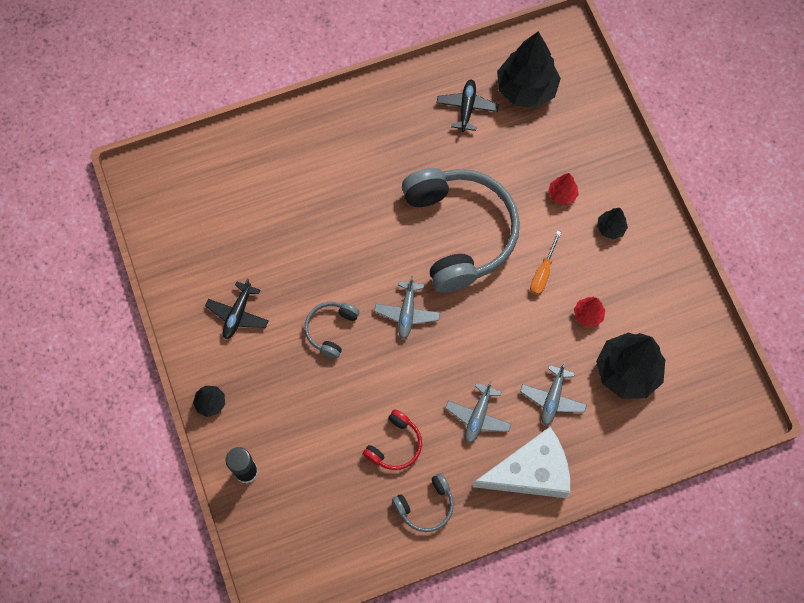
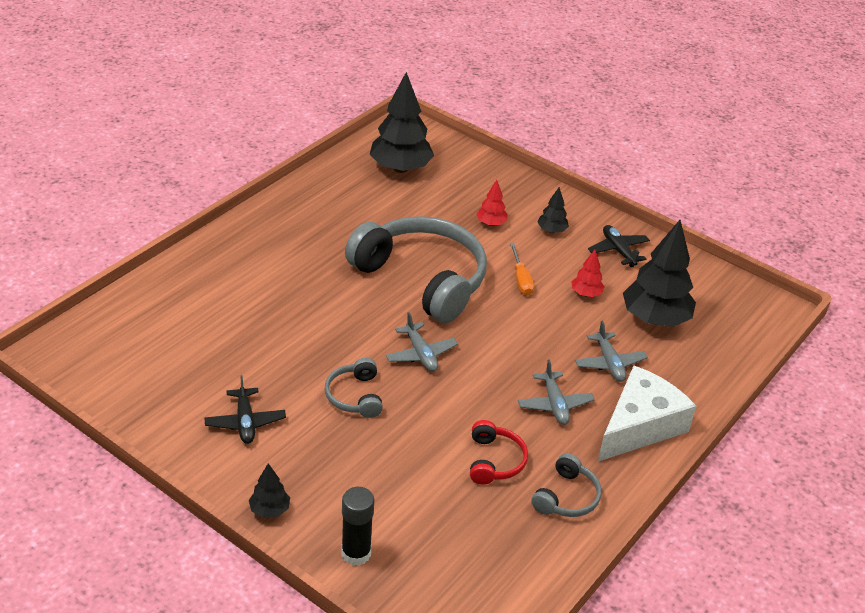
camera: 35 degrees left, 30 degrees down
black plane [437,79,499,132] -> black plane moved to [588,225,650,267]

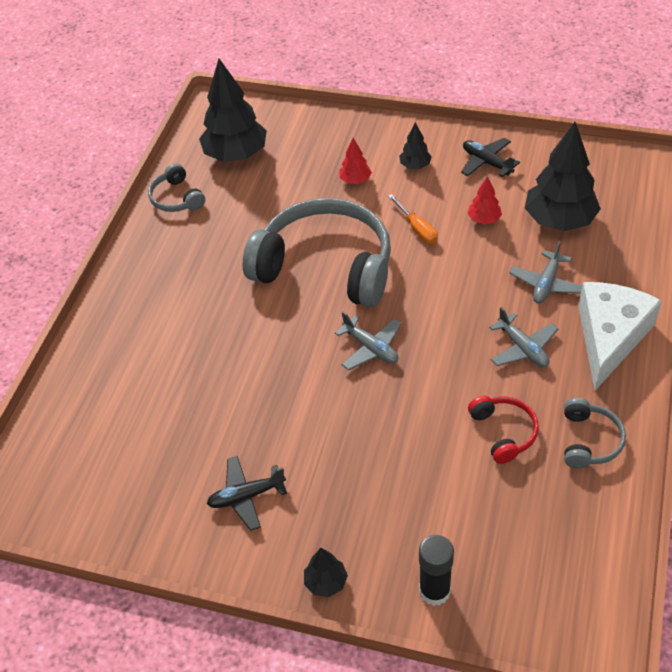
camera: 15 degrees left, 10 degrees up
black plane [204,375,286,444] -> black plane turned 105 degrees clockwise [207,456,287,531]
grey headphones [325,358,383,418] -> grey headphones moved to [148,163,205,212]
grey plane [575,320,648,382] -> grey plane turned 60 degrees clockwise [509,241,582,303]

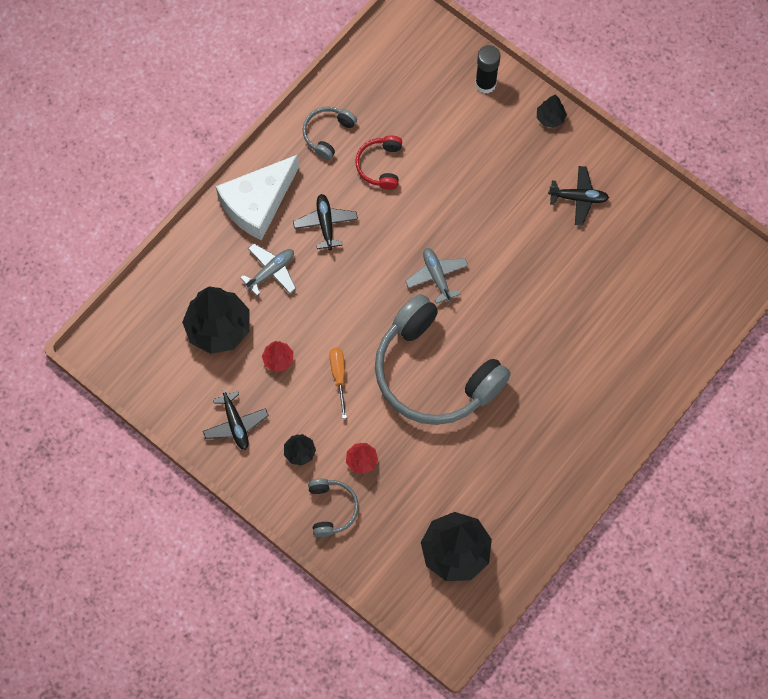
camera: 160 degrees left, 20 degrees up
grey headphones [148,163,205,212] -> grey headphones moved to [308,479,359,537]
grey plane [489,307,558,367] -> black plane [293,194,358,250]

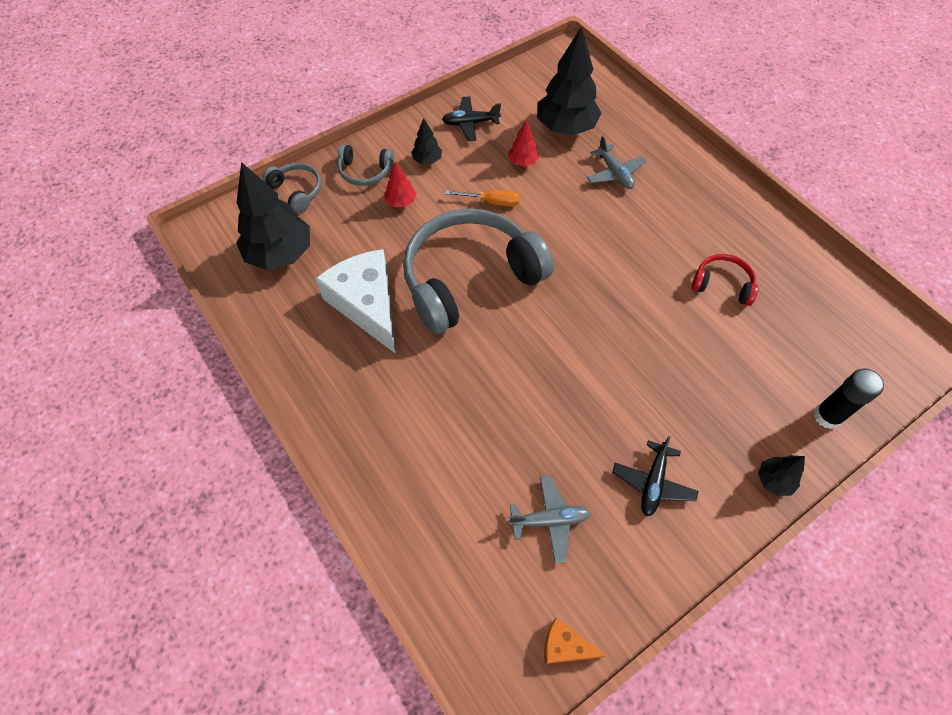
camera: 105 degrees right, 10 degrees down
white cheese [216,154,299,241] -> white cheese moved to [316,249,396,354]
black plane [293,194,358,250] -> none
grey headphones [303,107,357,160] -> grey headphones moved to [262,163,321,213]
grey plane [405,248,468,304] -> grey plane moved to [508,475,591,563]
none -> orange cheese [544,618,606,664]

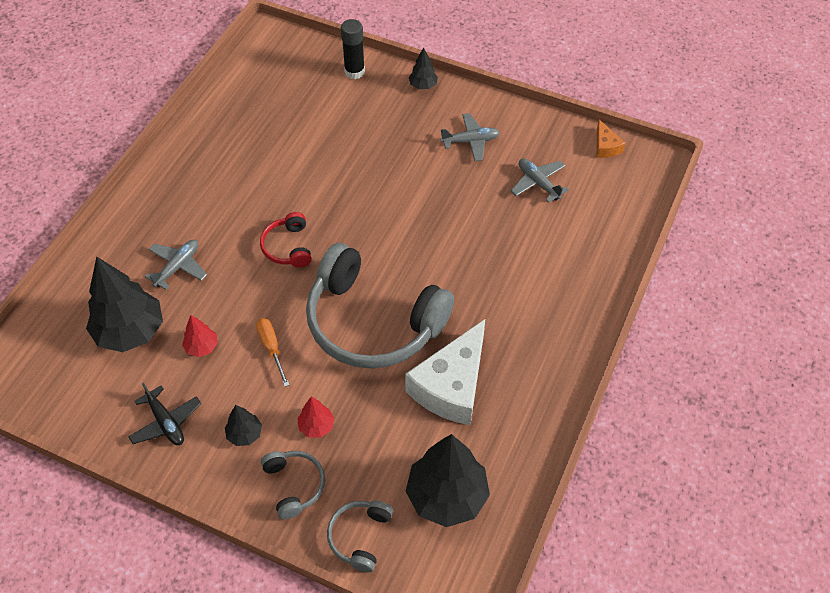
camera: 120 degrees left, 5 degrees down
black plane [612,436,699,516] -> grey plane [440,113,500,161]
red headphones [692,254,758,306] -> red headphones moved to [260,212,311,268]

